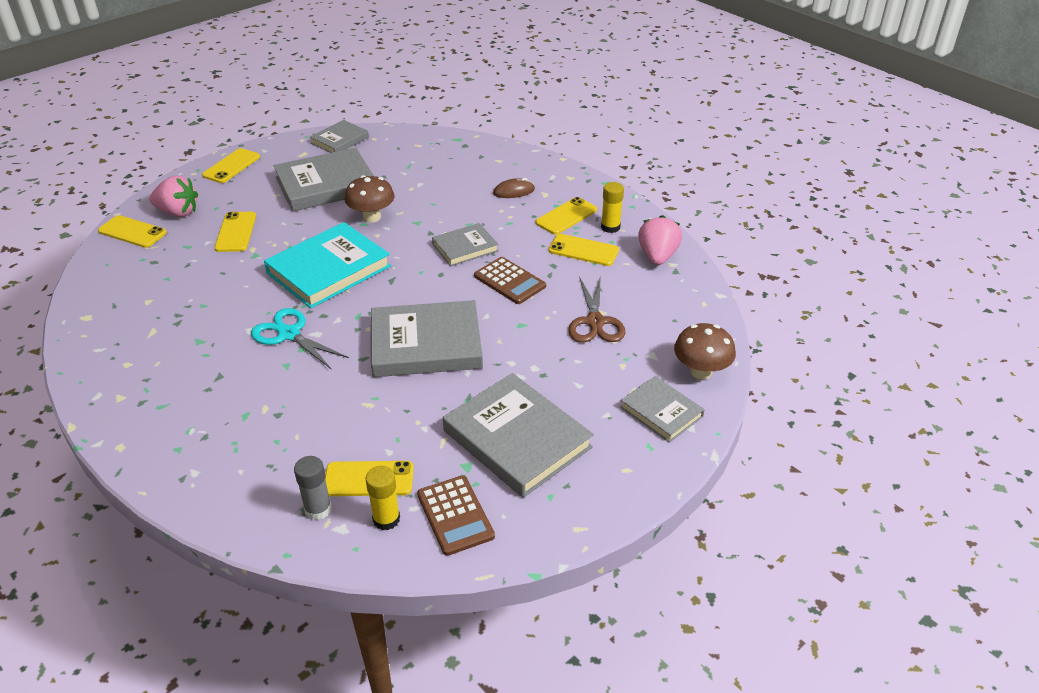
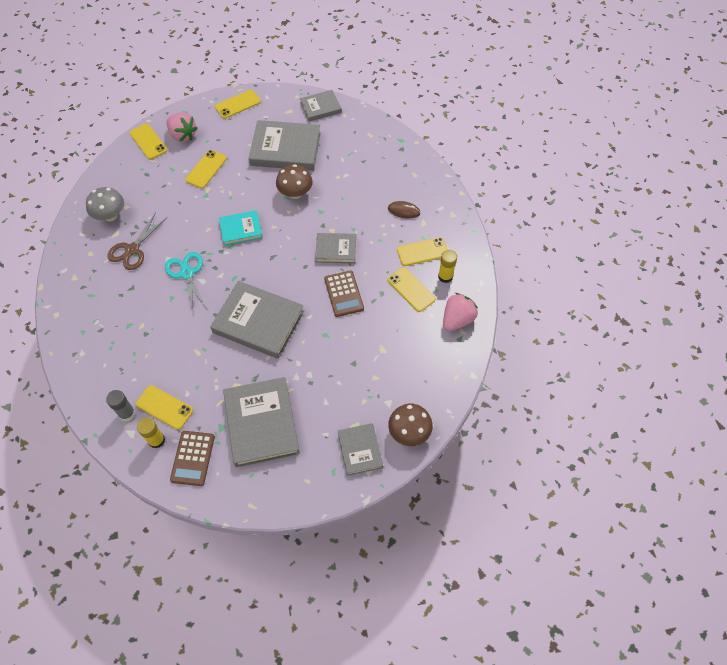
camera: 30 degrees right, 20 degrees up
turquoise book [264,222,391,308] -> turquoise book [219,210,263,246], size x0.57
brown scissors [568,275,625,343] -> brown scissors moved to [107,212,167,270]
none -> grey mushroom [86,187,124,221]

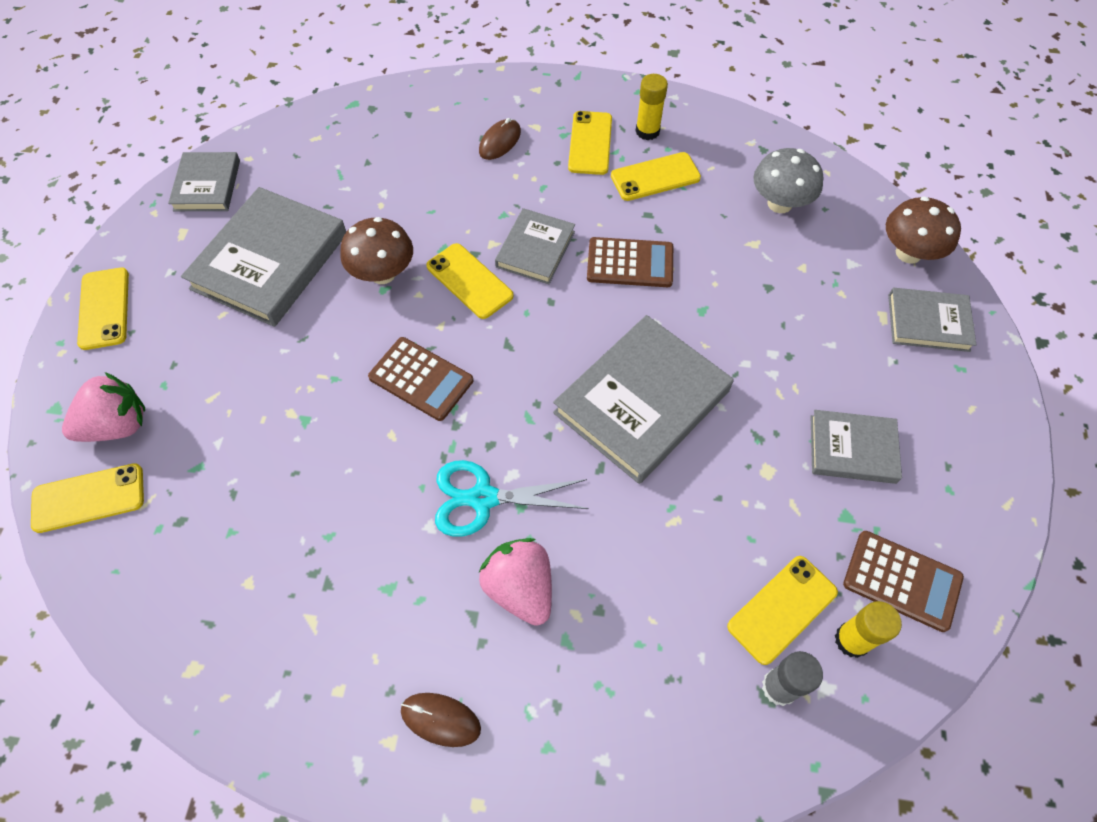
camera: 70 degrees left, 0 degrees up
grey mushroom [86,187,124,221] -> grey mushroom moved to [753,148,824,213]
brown scissors [107,212,167,270] -> none
yellow phone [185,150,227,189] -> yellow phone moved to [426,243,514,319]
turquoise book [219,210,263,246] -> brown calculator [368,337,473,421]
grey book [223,377,300,467] -> grey book [810,410,902,484], size x0.57
pink strawberry [443,293,478,331] -> pink strawberry moved to [479,538,552,626]
none -> brown mouse [401,693,481,747]

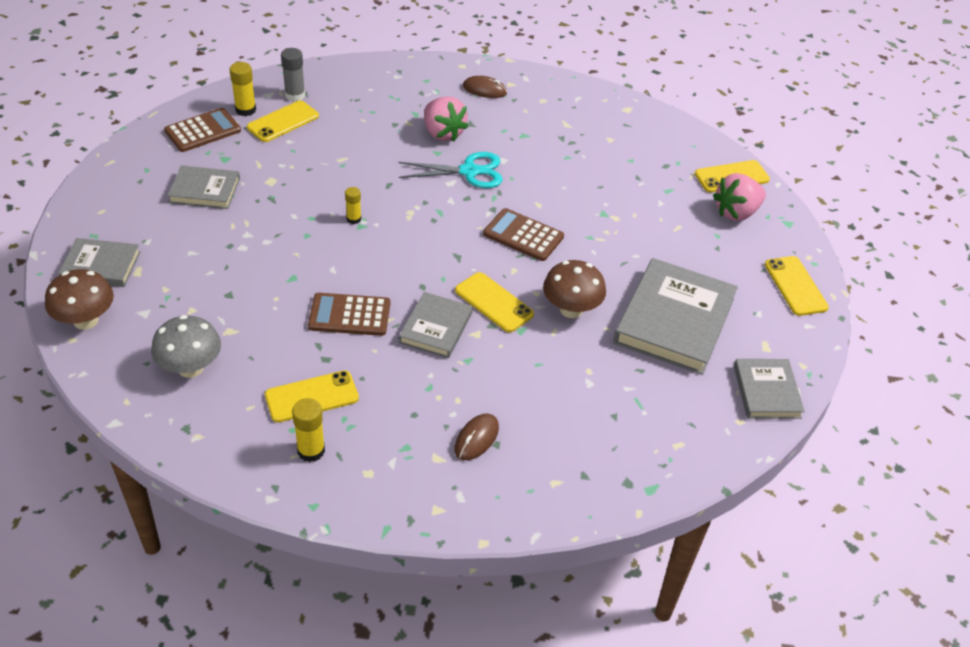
camera: 175 degrees right, 15 degrees down
grey book [553,315,734,484] -> yellow glue stick [345,187,361,224]
yellow phone [568,111,612,175] -> none
brown calculator [843,531,964,632] -> brown calculator turned 120 degrees clockwise [164,108,241,152]

